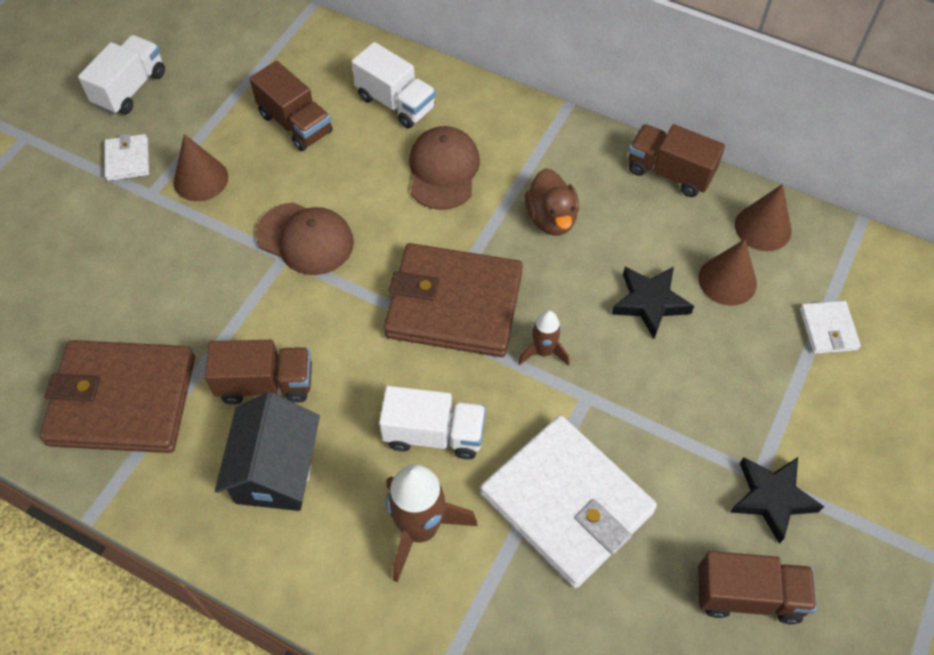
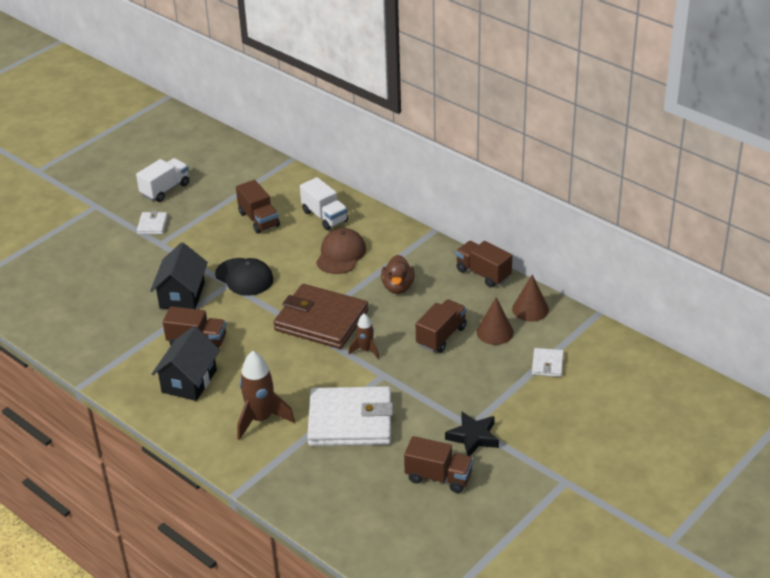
camera: 15 degrees right, 20 degrees down
brown wallet [40,340,195,453] -> none
brown cone [173,134,228,201] -> none
brown cap [256,202,354,275] -> black cap [215,258,273,296]
white truck [379,386,486,459] -> none
white wallet [480,415,657,588] -> white wallet turned 60 degrees counterclockwise [307,386,393,446]
black star [612,266,694,339] -> brown truck [416,299,467,353]
none -> black house [150,242,208,309]

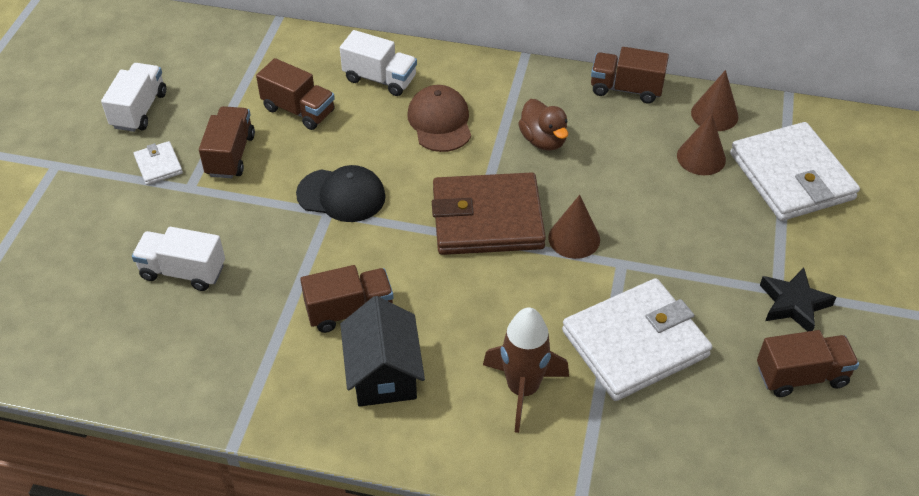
camera: 30 degrees left, 10 degrees up
black house [150,242,208,309] -> none
brown rocket [348,314,379,359] -> brown cone [548,195,600,259]
brown truck [416,299,467,353] -> brown truck moved to [199,106,255,178]
white wallet [532,348,564,377] -> white wallet [730,122,860,221], size x2.28
none -> white truck [132,227,225,291]

